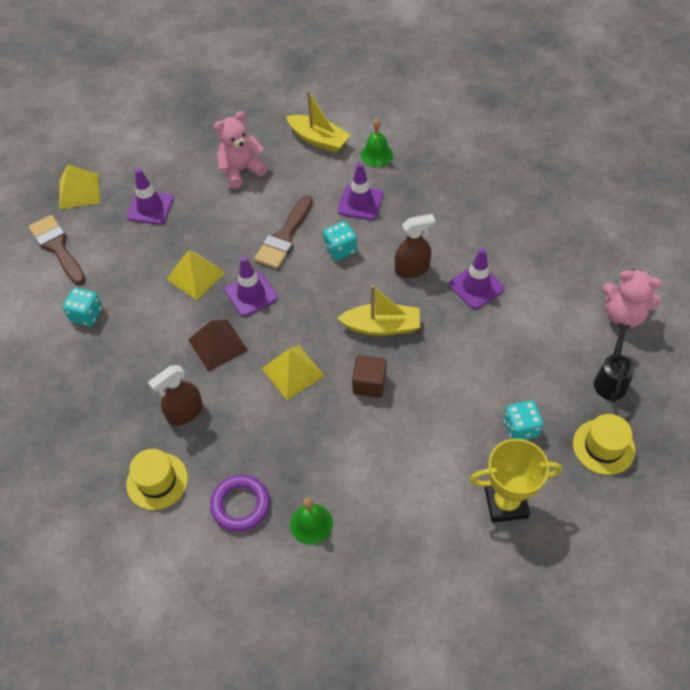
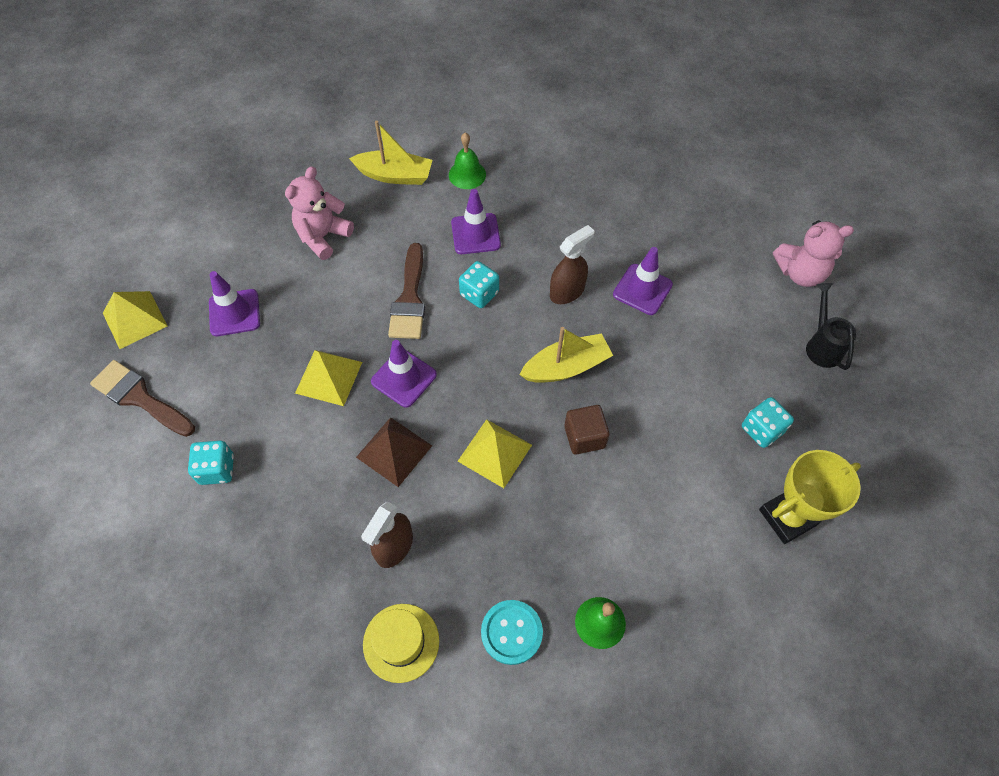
camera: 25 degrees left, 5 degrees up
purple ring [210,475,270,532] -> turquoise button [481,600,543,665]
yellow hat [573,414,635,475] -> none

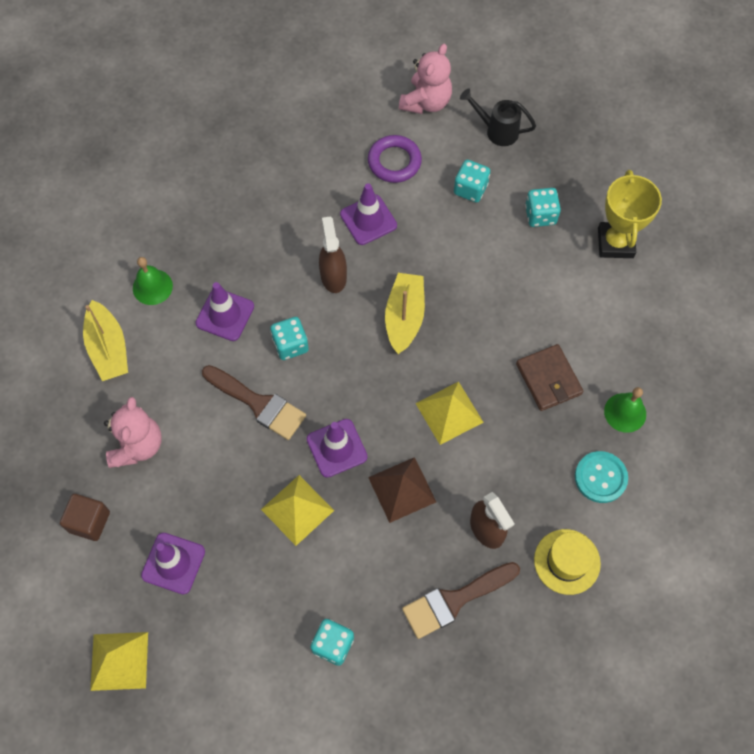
camera: 60 degrees left, 5 degrees up
brown brush [90,360,195,437] -> brown brush moved to [402,562,520,639]
pink teddy bear [285,166,354,260] -> pink teddy bear turned 150 degrees counterclockwise [104,397,162,468]
yellow boat [349,121,432,185] -> yellow boat turned 120 degrees clockwise [83,300,128,381]
brown cube [564,405,610,455] -> brown cube moved to [60,494,110,541]
none -> purple ring [368,135,422,183]
none -> turquoise dice [454,160,490,202]
none -> brown wallet [516,344,584,411]

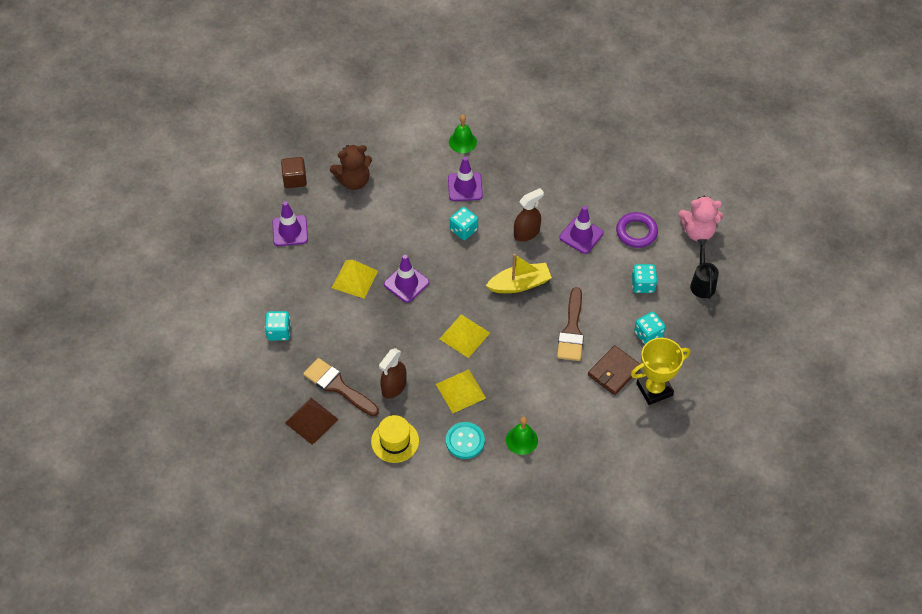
camera: 65 degrees right, 10 degrees down
yellow boat [83,300,128,381] -> none
yellow pyramid [90,632,148,691] -> yellow pyramid moved to [436,369,486,413]
pink teddy bear [104,397,162,468] -> brown teddy bear [330,145,372,190]
brown brush [202,365,306,440] -> brown brush moved to [557,287,584,361]
brown pyramid [368,457,436,523] -> brown pyramid moved to [285,398,338,445]
brown wallet [516,344,584,411] -> brown wallet moved to [588,345,640,395]

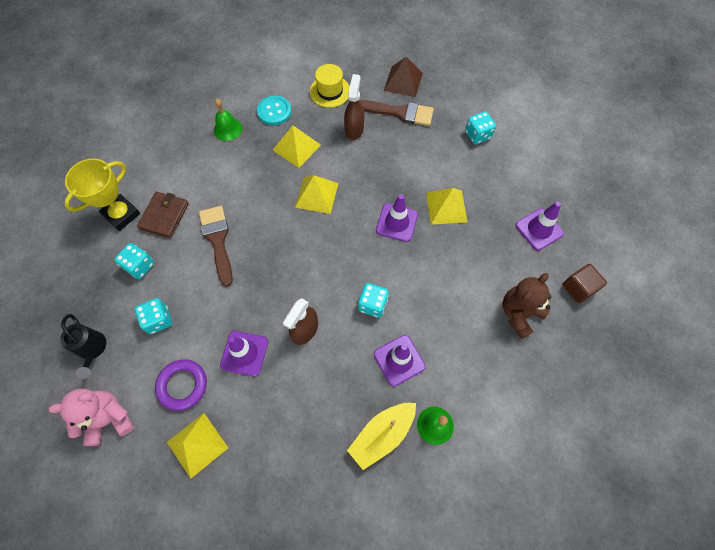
camera: 155 degrees right, 10 degrees up
yellow boat [486,254,552,293] -> yellow boat moved to [347,403,416,470]
none -> yellow pyramid [167,413,228,479]

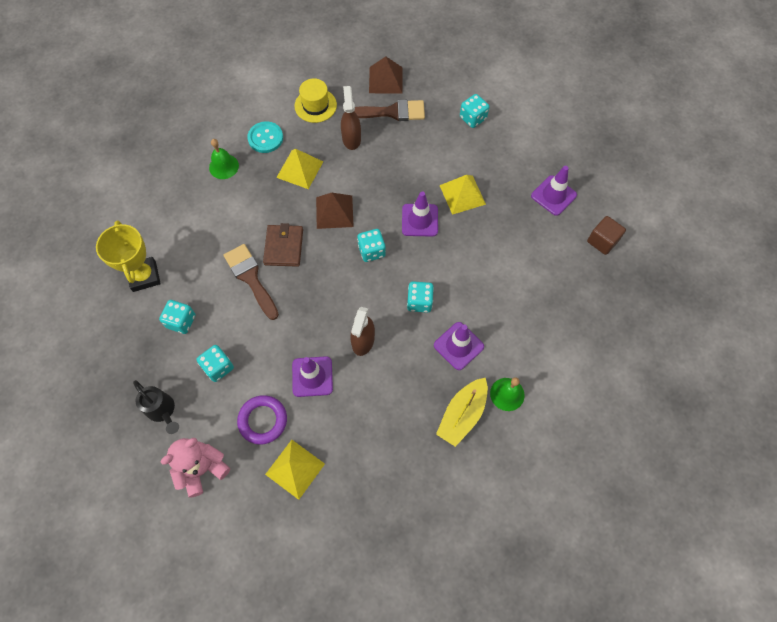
camera: 15 degrees left, 0 degrees up
yellow trophy [64,159,140,231] -> yellow trophy turned 45 degrees counterclockwise [96,220,161,292]
brown wallet [137,192,189,238] -> brown wallet moved to [263,223,303,267]
yellow pyramid [295,175,339,214] -> brown pyramid [316,193,354,229]
brown teddy bear [503,273,551,339] -> none
none -> turquoise dice [357,229,386,262]

